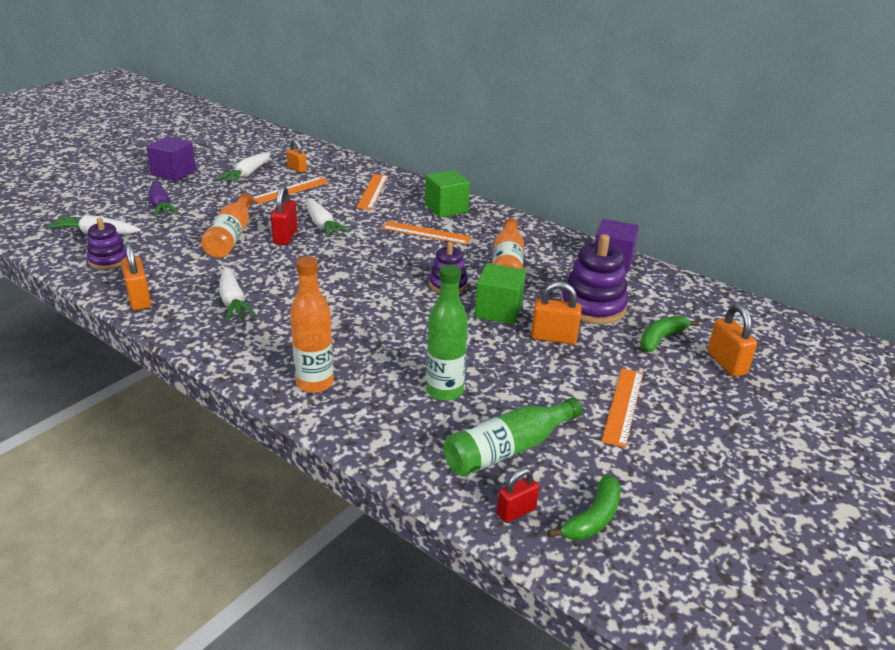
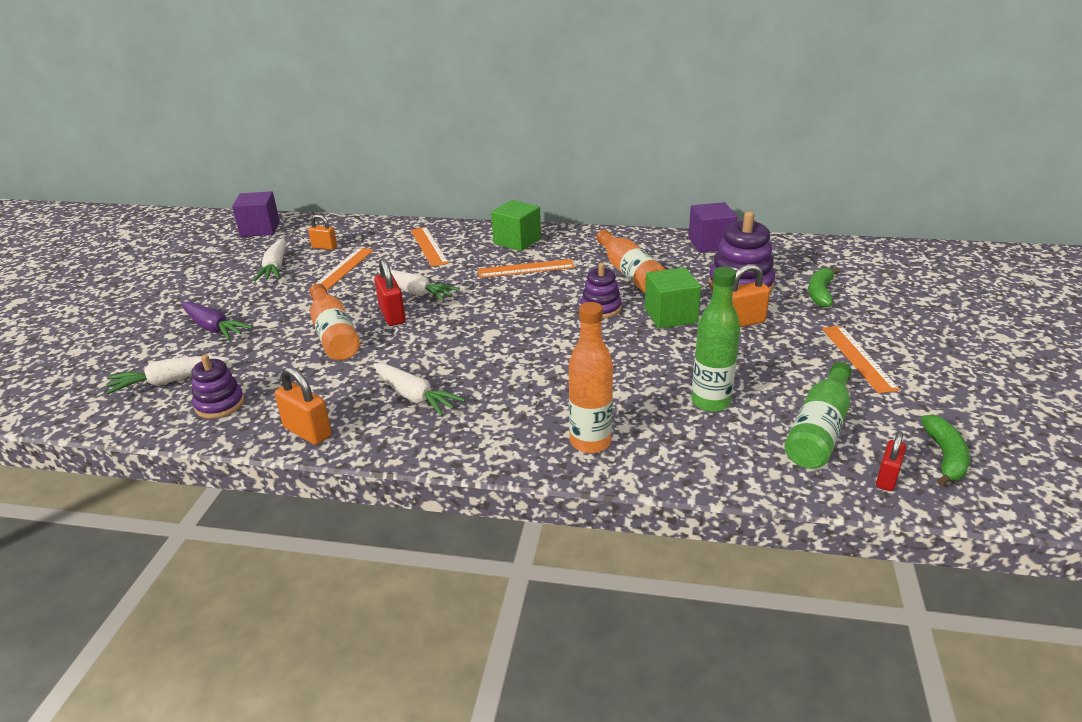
camera: 25 degrees left, 0 degrees up
purple cube [146,136,196,181] -> purple cube moved to [232,191,280,237]
orange padlock [707,304,757,377] -> none

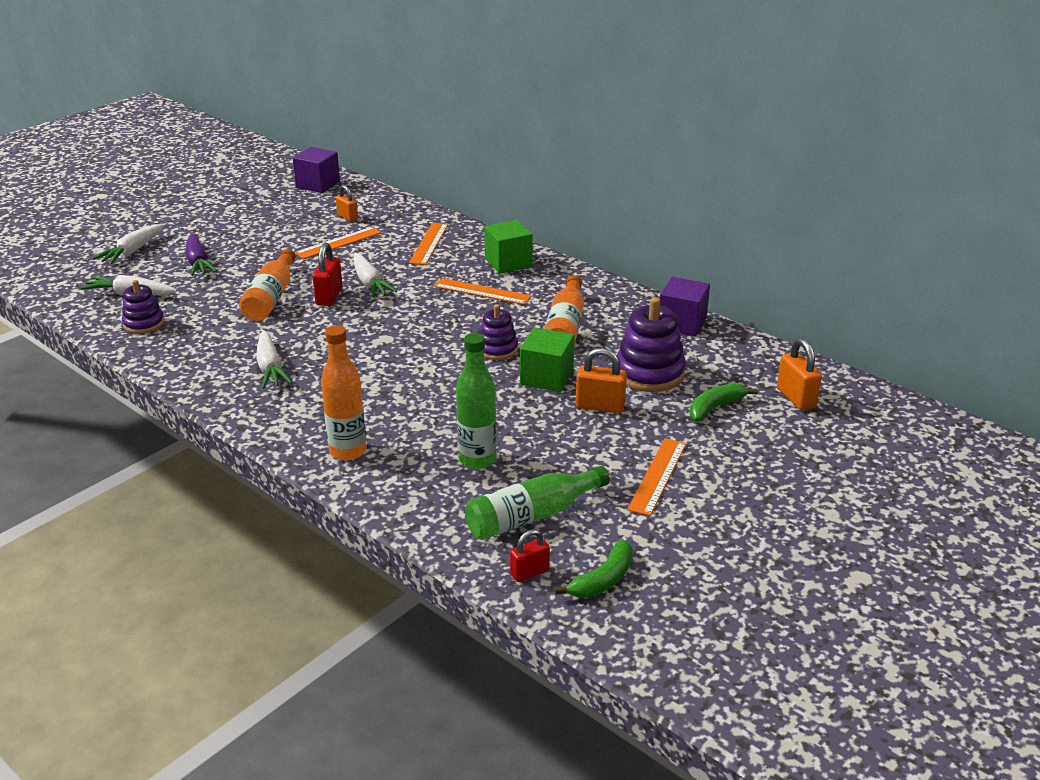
camera: 30 degrees right, 0 degrees up
white carrot [254,238,286,281] -> white carrot moved to [93,224,165,264]
orange padlock [275,367,332,445] -> orange padlock moved to [777,338,822,410]

